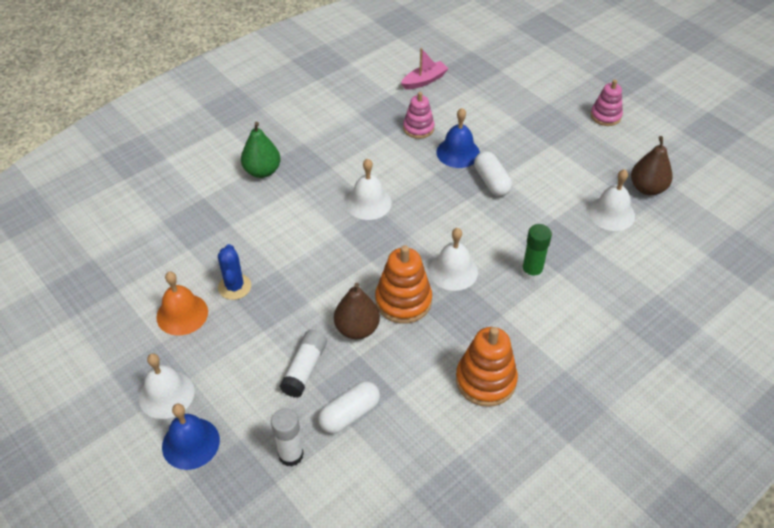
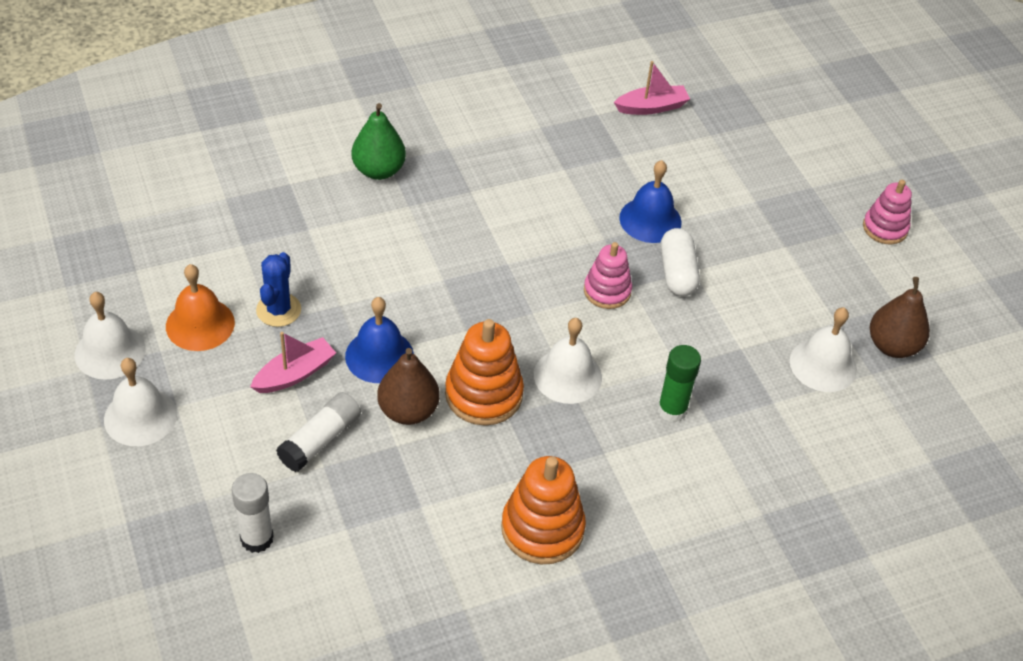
camera: 15 degrees right, 0 degrees up
blue bell [162,403,220,470] -> blue bell moved to [345,297,414,383]
white capsule [318,381,380,434] -> none
white bell [346,158,392,220] -> white bell moved to [75,292,146,380]
pink stacking toy [403,92,435,139] -> pink stacking toy moved to [584,242,632,309]
none -> pink boat [250,332,336,393]

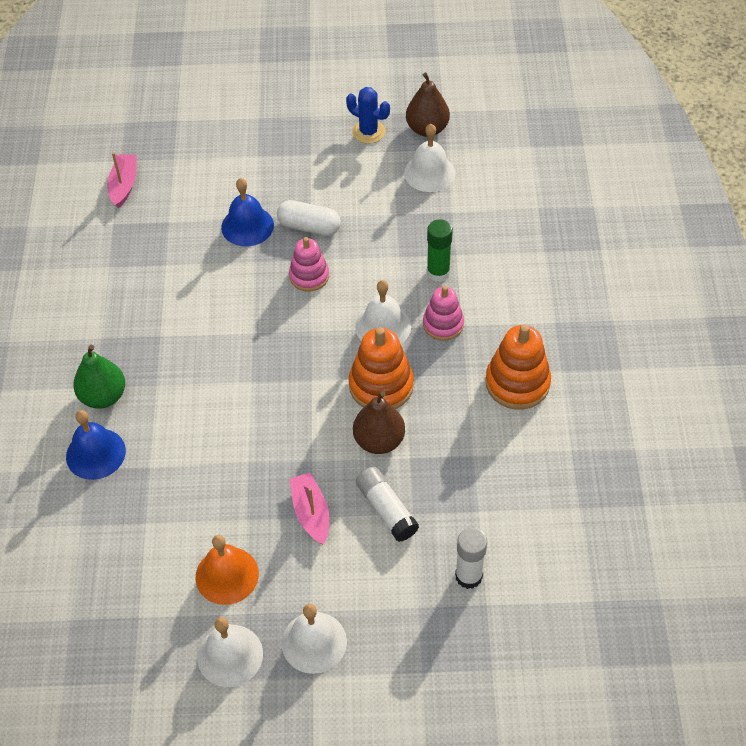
camera: 65 degrees left, 5 degrees up
blue cactus [256,252,301,327] -> blue cactus moved to [346,87,390,144]
blue bell [345,297,414,383] -> blue bell moved to [66,410,126,480]
pink stacking toy [863,180,912,244] -> pink stacking toy moved to [423,286,464,341]

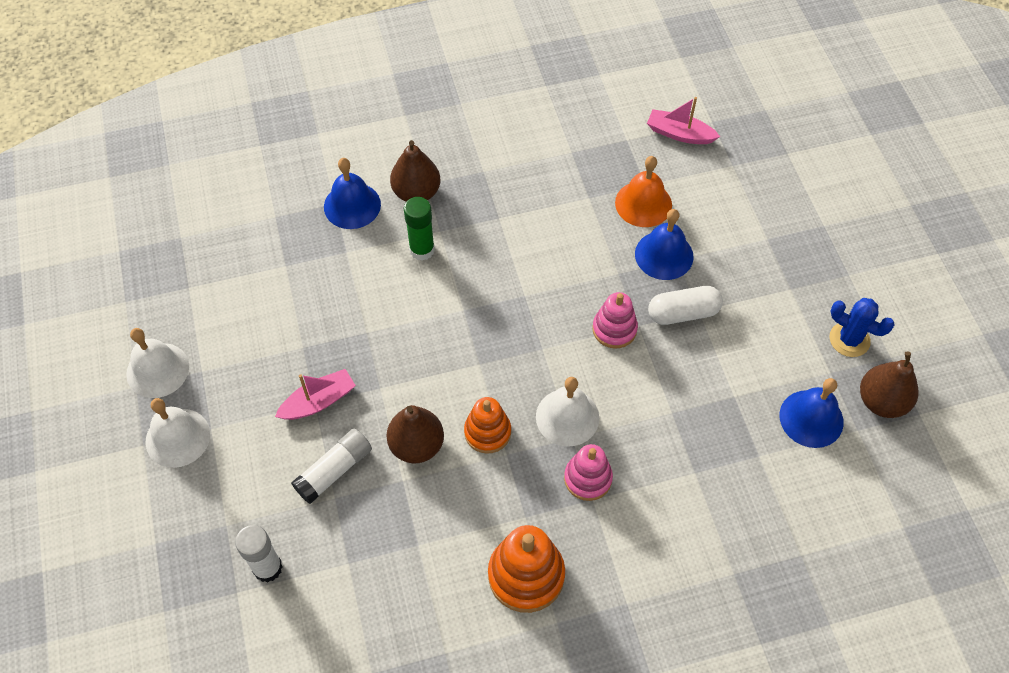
camera: 75 degrees right, 5 degrees up
green pear [73,345,125,408] -> brown pear [390,140,440,202]
pink boat [107,153,137,208] -> pink boat turned 150 degrees counterclockwise [647,97,720,144]
orange bell [196,535,259,605] -> orange bell moved to [615,156,672,227]
white capsule [277,200,341,236] -> white capsule turned 75 degrees clockwise [648,286,723,325]
blue cactus [346,87,390,144] -> blue cactus turned 75 degrees counterclockwise [830,298,895,357]
orange stacking toy [349,327,414,409] -> orange stacking toy [464,397,511,454], size x0.66
white bell [404,124,455,192] -> blue bell [780,378,844,448]
green glue stick [427,219,453,282] -> green glue stick moved to [404,197,435,261]

